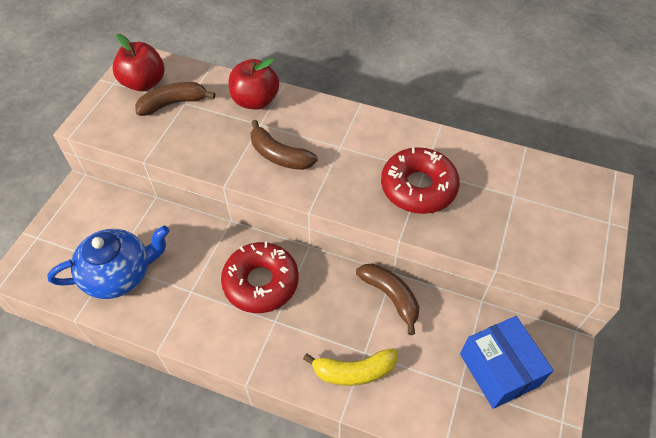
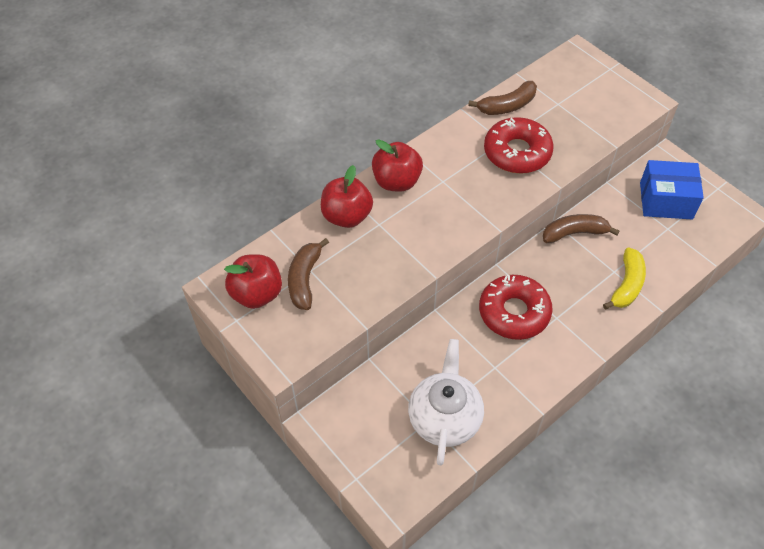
camera: 60 degrees left, 0 degrees up
blue teapot [47,226,169,299] -> white teapot [408,339,484,465]
brown banana [250,120,318,170] -> brown banana moved to [468,81,537,115]
none -> red apple [372,140,423,192]

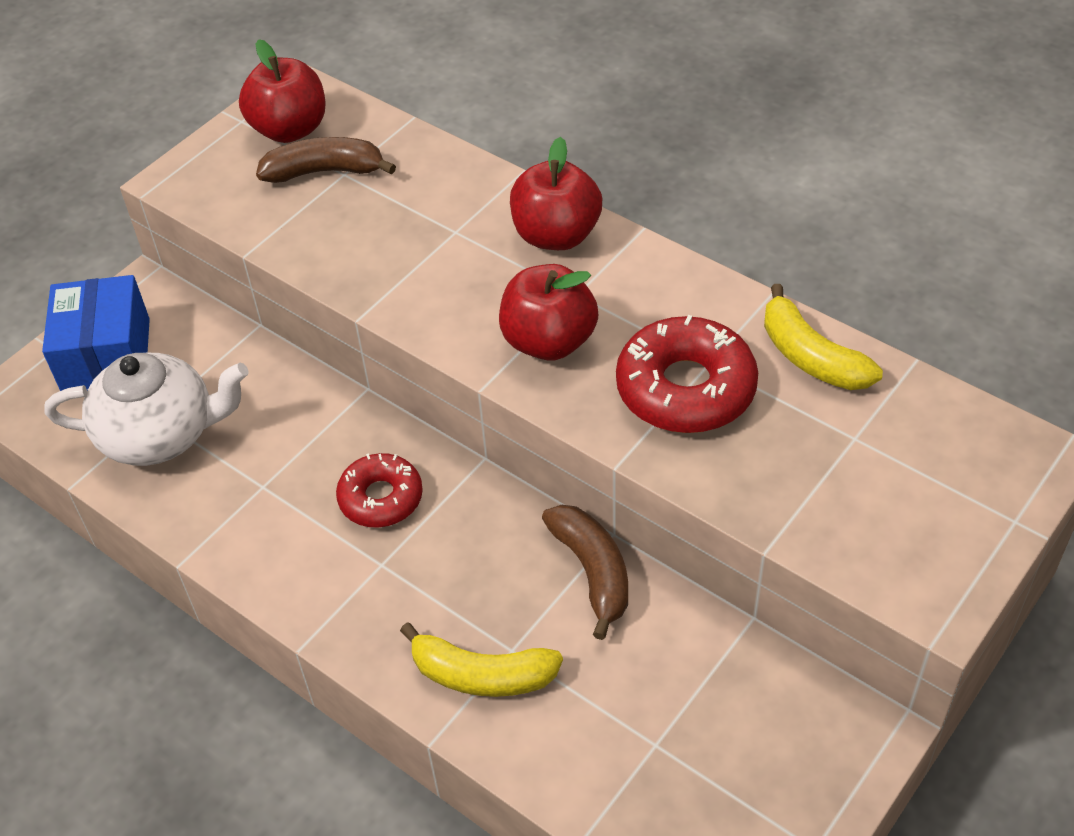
camera: 80 degrees right, 5 degrees down
red apple [321,165,373,228] -> red apple moved to [499,264,598,361]
brown banana [468,81,537,115] -> yellow banana [764,284,883,390]
red donut [479,275,553,340] -> red donut [336,453,423,528], size x0.64
blue box [640,160,704,220] -> blue box moved to [42,275,150,391]

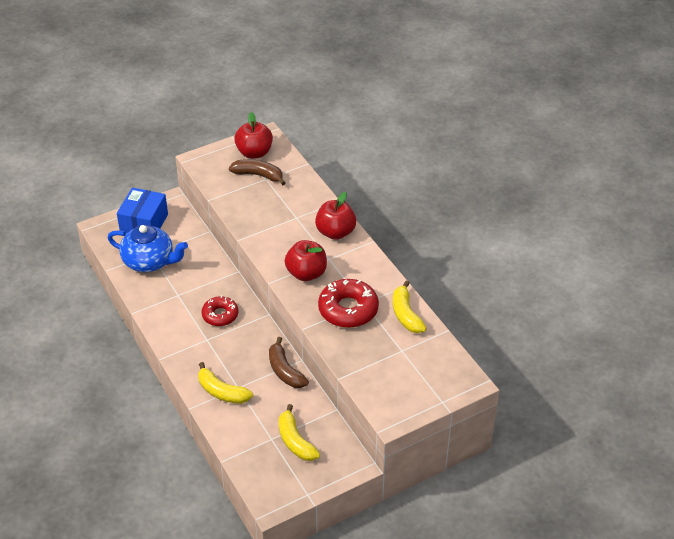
camera: 20 degrees right, 5 degrees down
white teapot [45,353,249,466] -> blue teapot [108,225,188,272]
brown banana [542,505,628,640] -> brown banana turned 150 degrees clockwise [269,337,309,388]
none -> yellow banana [279,404,320,461]

